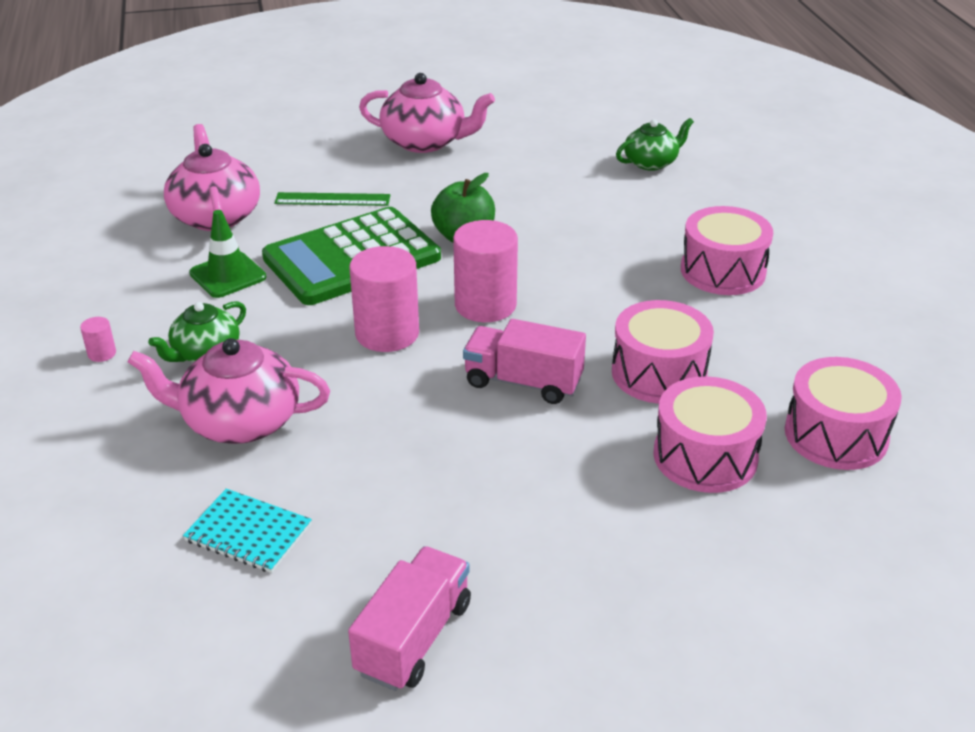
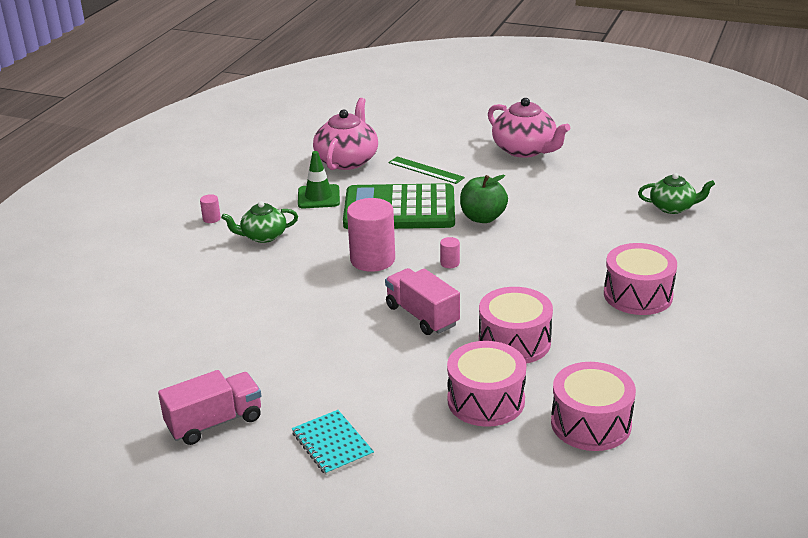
camera: 35 degrees right, 5 degrees down
pink teapot [128,338,330,444] -> none
turquoise notebook [183,488,312,573] -> turquoise notebook moved to [292,410,374,476]
pink cylinder [453,220,518,322] -> pink cylinder [440,237,460,268], size x0.42

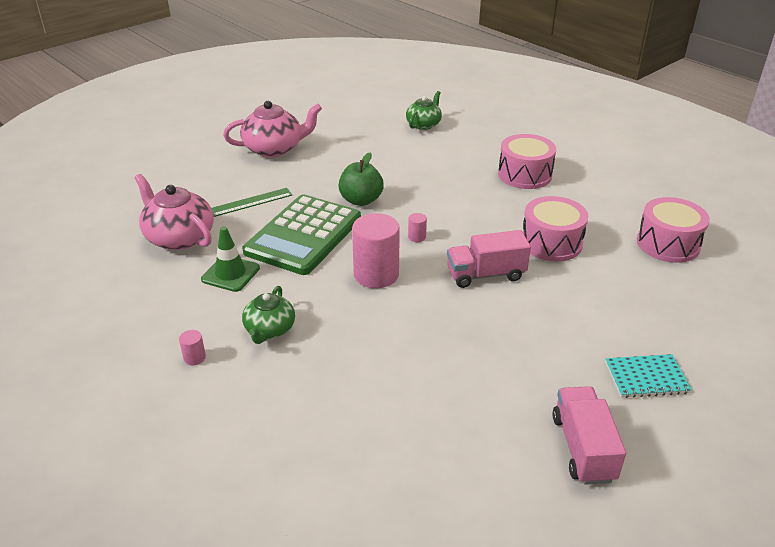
camera: 65 degrees left, 5 degrees up
pink drum [447,341,526,427] -> none

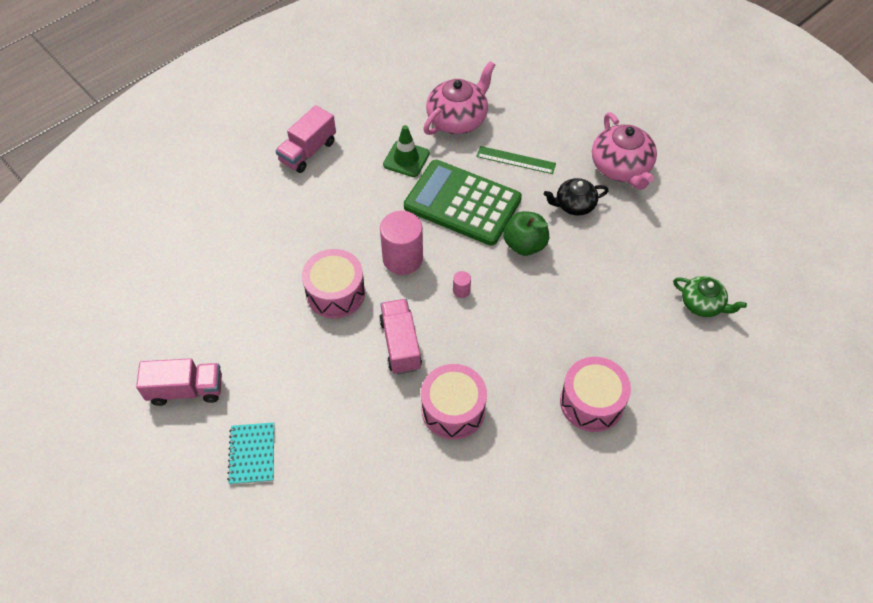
camera: 90 degrees right, 20 degrees up
pink cylinder [179,330,206,365] -> pink truck [275,105,336,173]
green ruler [212,188,292,217] -> green ruler turned 45 degrees counterclockwise [476,146,556,174]
green teapot [242,286,295,344] -> none
pink drum [637,197,710,263] -> pink drum moved to [302,249,365,318]
none -> black teapot [544,178,609,216]

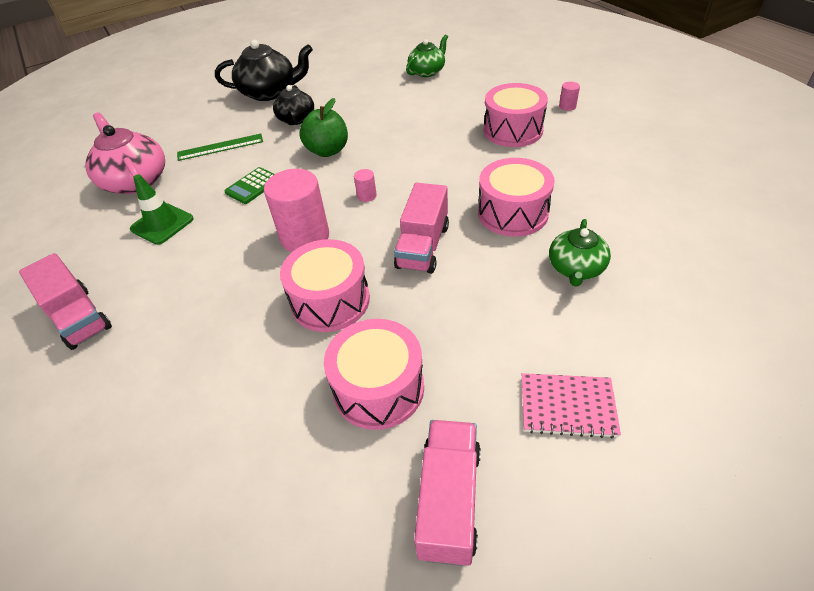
camera: 75 degrees left, 10 degrees down
turquoise notebook [227,422,274,485] -> pink notebook [522,373,621,439]
pink truck [379,299,422,375] -> pink truck turned 75 degrees counterclockwise [394,183,449,274]
green calculator [404,160,522,246] -> green calculator [224,167,275,204], size x0.41
green ruler [476,146,556,174] -> green ruler turned 45 degrees clockwise [177,134,263,161]
pink teapot [592,112,657,190] -> black teapot [215,40,313,101]
none -> pink drum [324,319,424,430]
none -> green teapot [549,219,611,287]
none -> pink cylinder [559,82,580,111]

